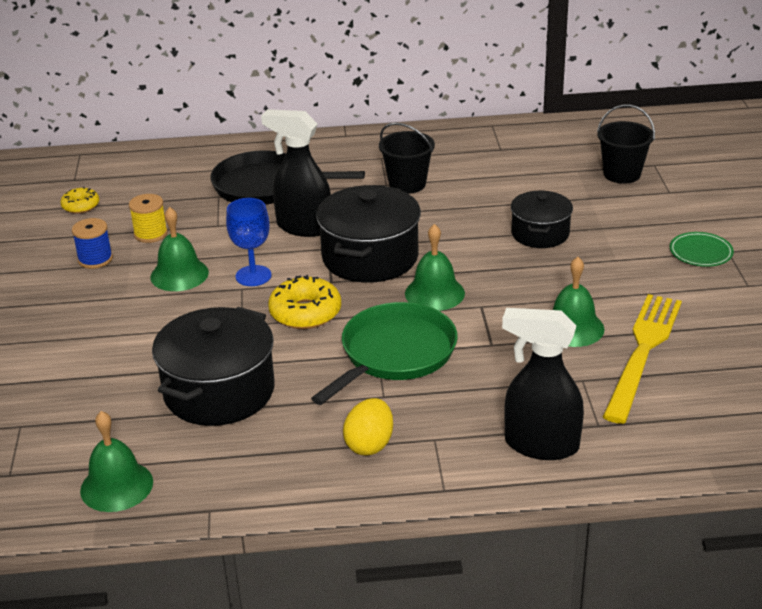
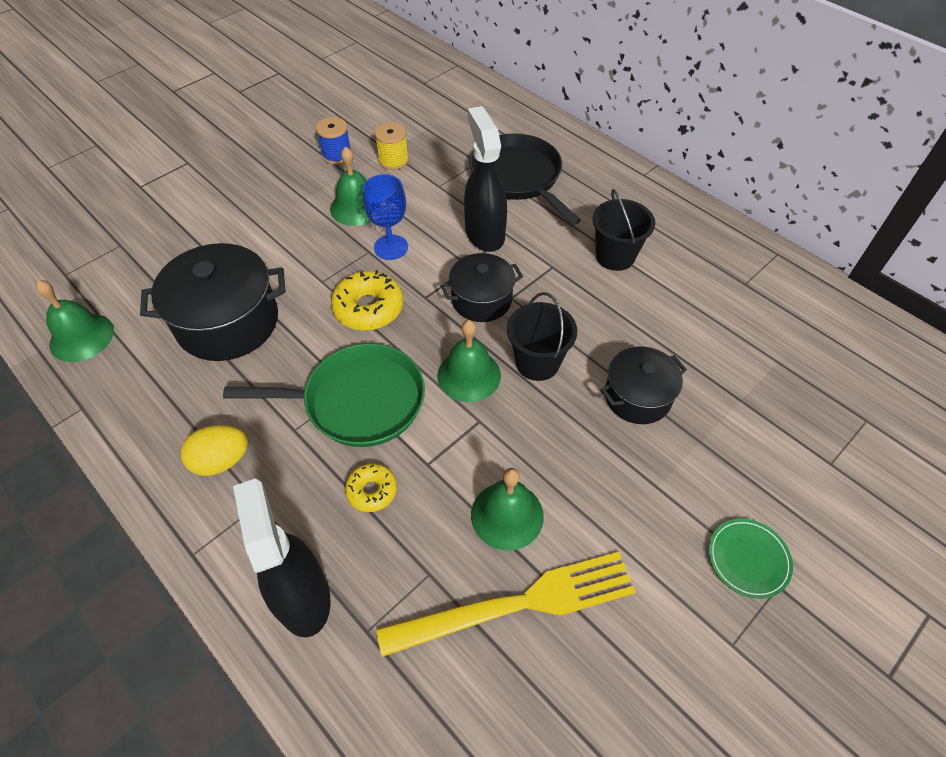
camera: 50 degrees right, 20 degrees up
yellow donut [60,187,99,214] -> yellow donut moved to [345,463,397,512]
black pot [316,185,421,283] -> black pot [441,253,523,322], size x0.61
black bucket [597,104,655,184] -> black bucket moved to [507,292,577,381]

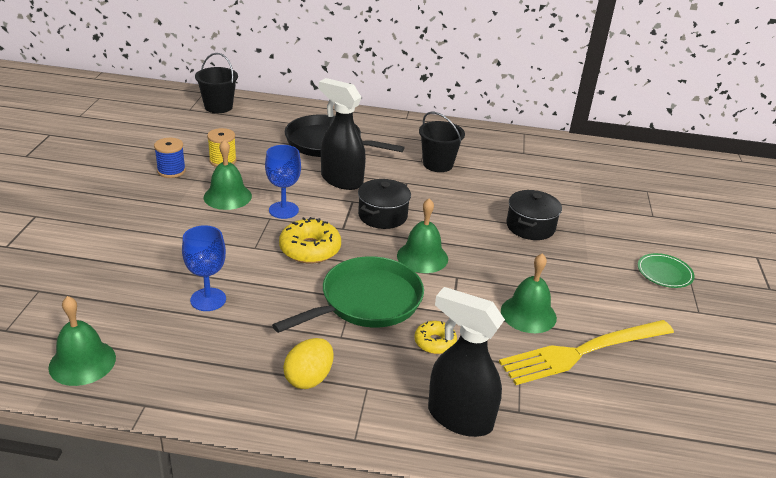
camera: 40 degrees left, 20 degrees down
black pot [140,243,286,361] -> blue goblet [182,225,226,311]
yellow fork [376,552,636,657] -> yellow fork turned 150 degrees counterclockwise [499,320,674,385]
black bucket [507,292,577,381] -> black bucket moved to [195,53,238,113]

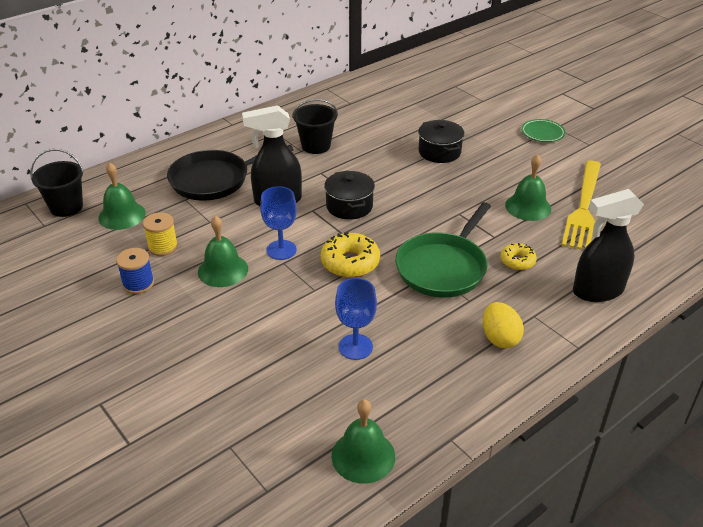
camera: 45 degrees left, 5 degrees up
green pan [272,256,424,333] -> green pan turned 150 degrees counterclockwise [395,202,491,298]
green bell [397,198,448,273] -> green bell moved to [98,163,146,230]

